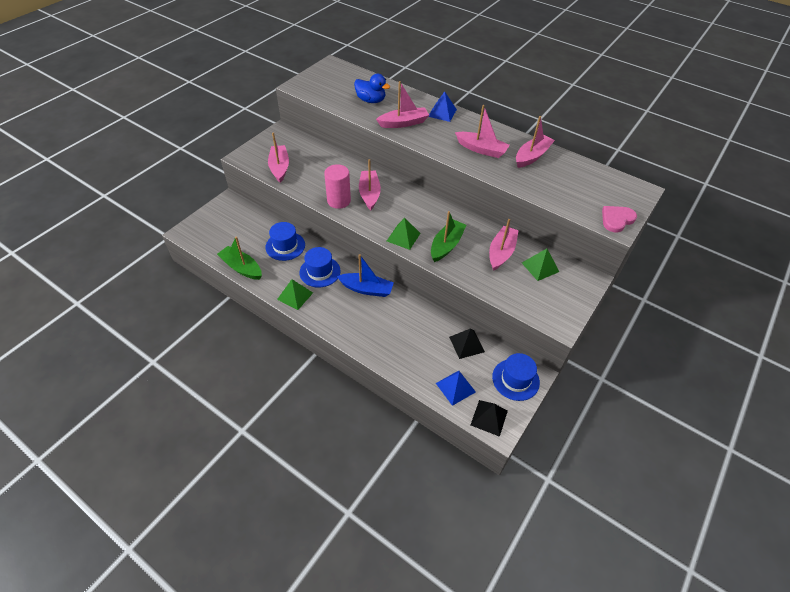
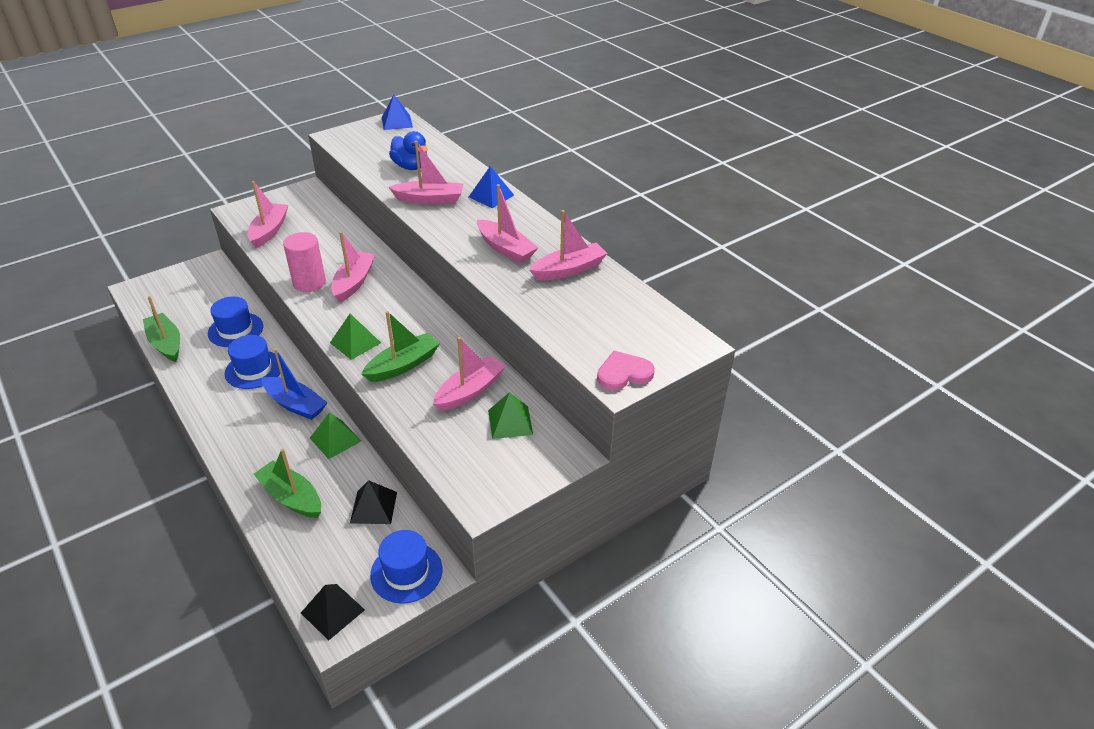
camera: 20 degrees right, 10 degrees down
green pyramid [277,279,313,310] -> green pyramid moved to [310,412,361,459]
blue pyramid [436,371,476,406] -> blue pyramid moved to [382,95,413,130]
none -> green boat [254,449,321,518]

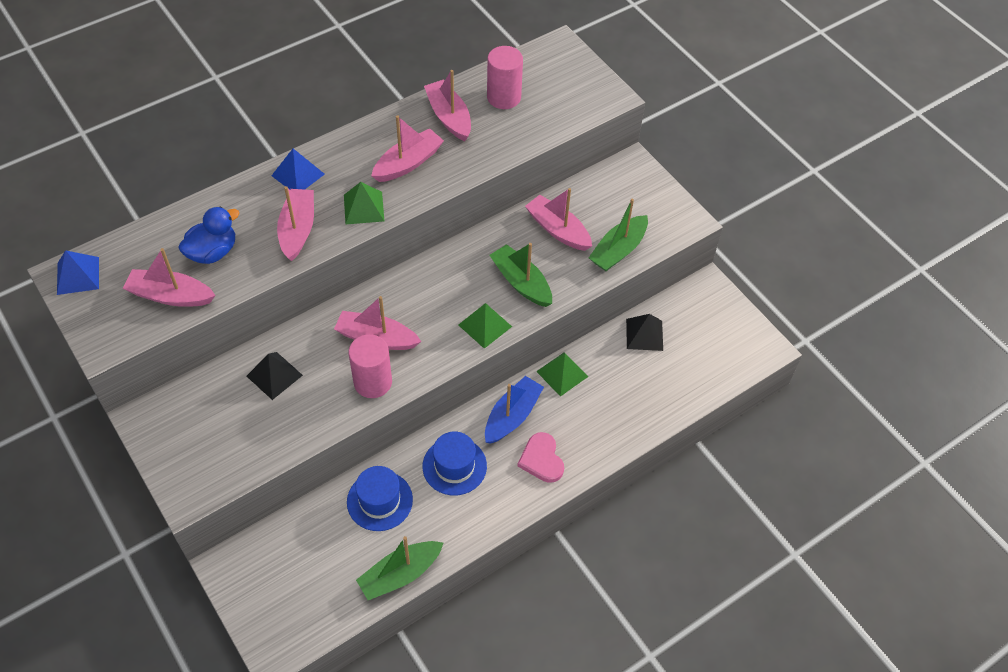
camera: 90 degrees left, 15 degrees up
pink boat [248,181,288,248] -> pink boat moved to [123,248,216,307]
green boat [254,449,321,518] -> green boat moved to [589,199,648,271]
black pyramid [301,584,365,641] -> black pyramid moved to [247,352,303,400]
blue hat [370,530,443,604] -> none
green pyramid [488,392,533,439] -> green pyramid moved to [344,182,384,225]
pink heart [597,351,655,390] -> pink heart moved to [517,432,564,483]
none -> pink cylinder [487,46,523,109]

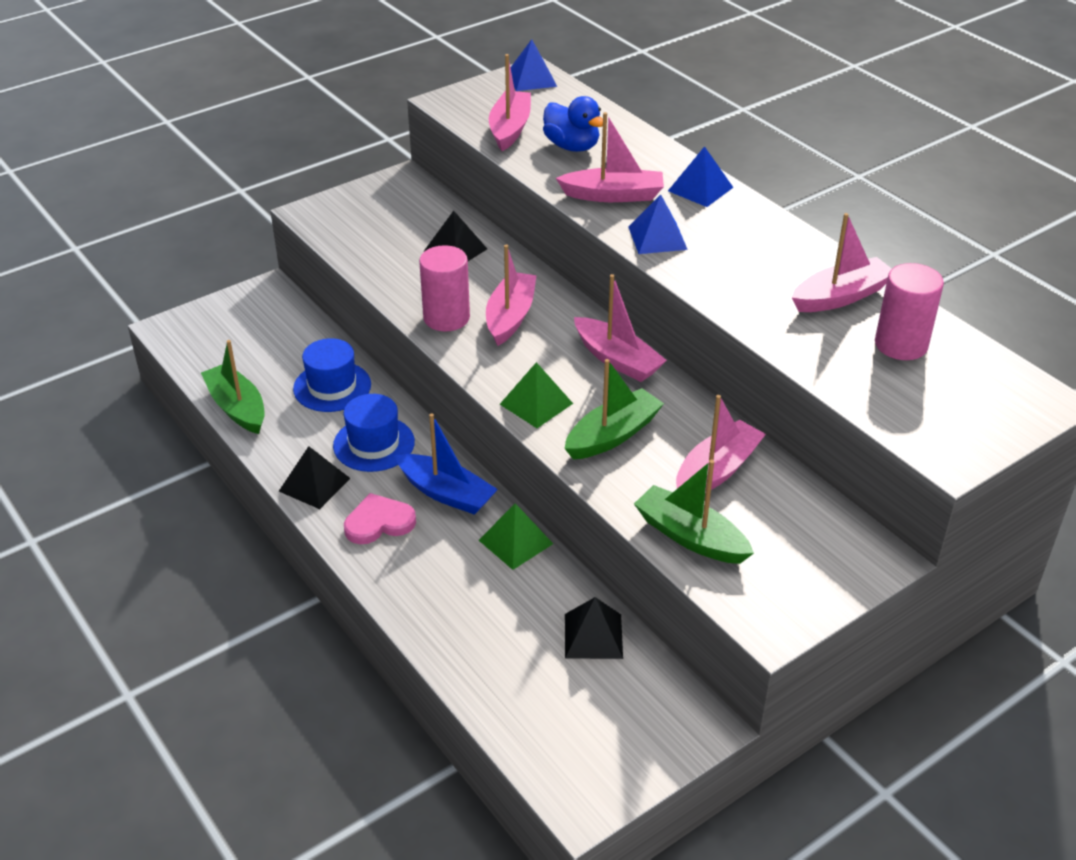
camera: 90 degrees right, 15 degrees down
green pyramid [344,182,384,225] -> blue pyramid [628,194,688,254]
pink boat [371,115,444,182] -> pink boat moved to [574,274,667,382]
none -> black pyramid [279,446,350,509]

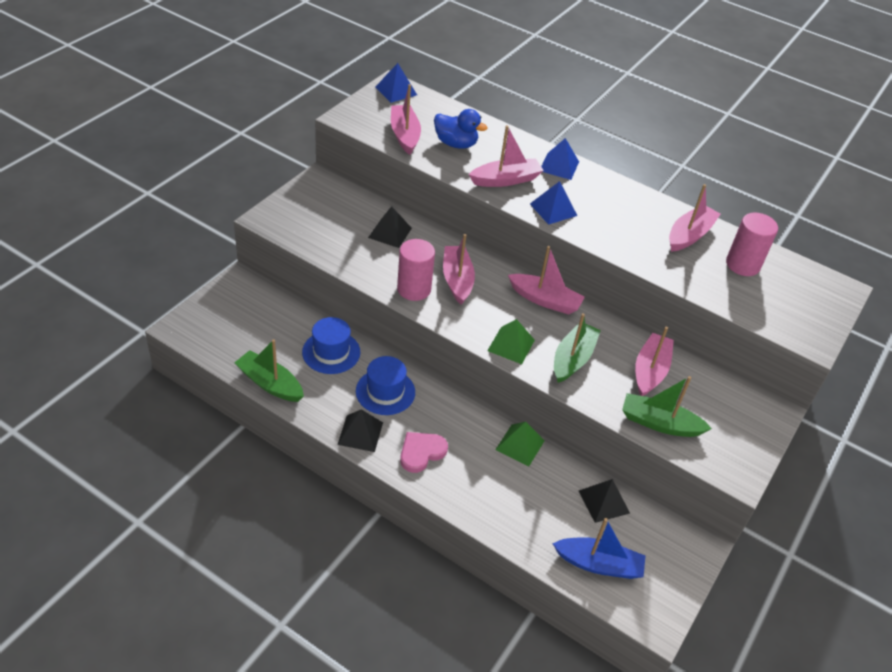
camera: 25 degrees left, 5 degrees up
blue boat [395,413,498,515] -> blue boat moved to [552,518,645,579]

